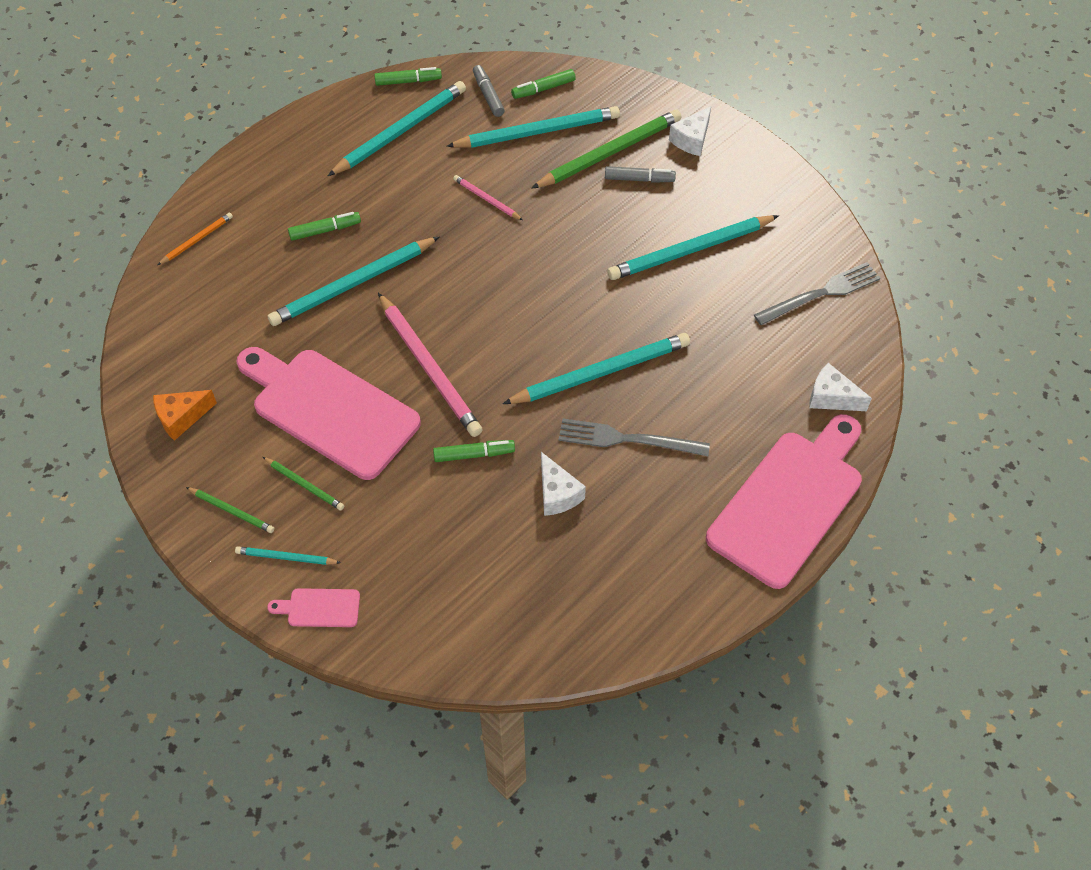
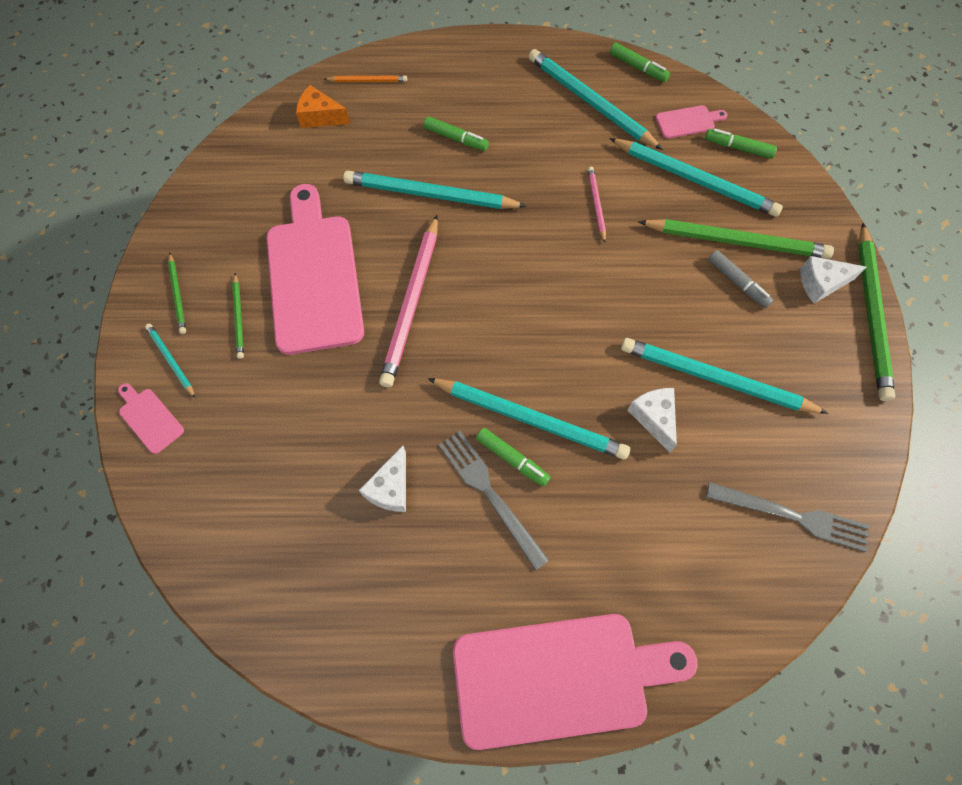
camera: 45 degrees right, 10 degrees up
orange cheese [153,390,217,441] -> orange cheese moved to [296,85,350,128]
turquoise pencil [328,81,466,176] -> turquoise pencil turned 135 degrees counterclockwise [529,49,663,150]
green marker [433,440,515,462] -> green marker moved to [476,428,551,487]
grey marker [473,65,505,117] -> pink cutting board [656,105,727,138]
white cheese [809,363,872,411] -> white cheese moved to [627,388,677,453]
none -> green pencil [858,223,895,401]

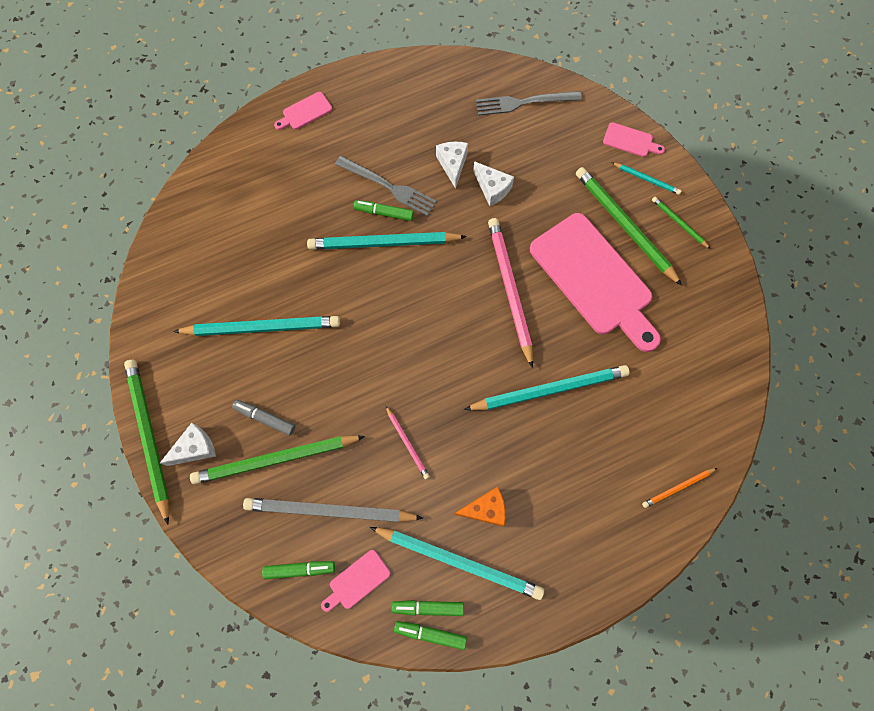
camera: 155 degrees right, 5 degrees up
green pencil [232,273,244,359] -> green pencil [576,167,682,286], size x2.05
orange cheese [296,85,350,128] -> orange cheese moved to [454,487,506,526]
green marker [424,116,489,151] -> green marker moved to [391,600,464,616]
pink cutting board [453,614,698,750] -> pink cutting board [274,92,332,130], size x0.41
turquoise pencil [609,138,783,217] -> grey pencil [243,498,423,522]
white cheese [627,388,677,453] -> white cheese moved to [473,161,514,206]
grey fork [706,482,870,552] -> grey fork moved to [476,91,582,116]

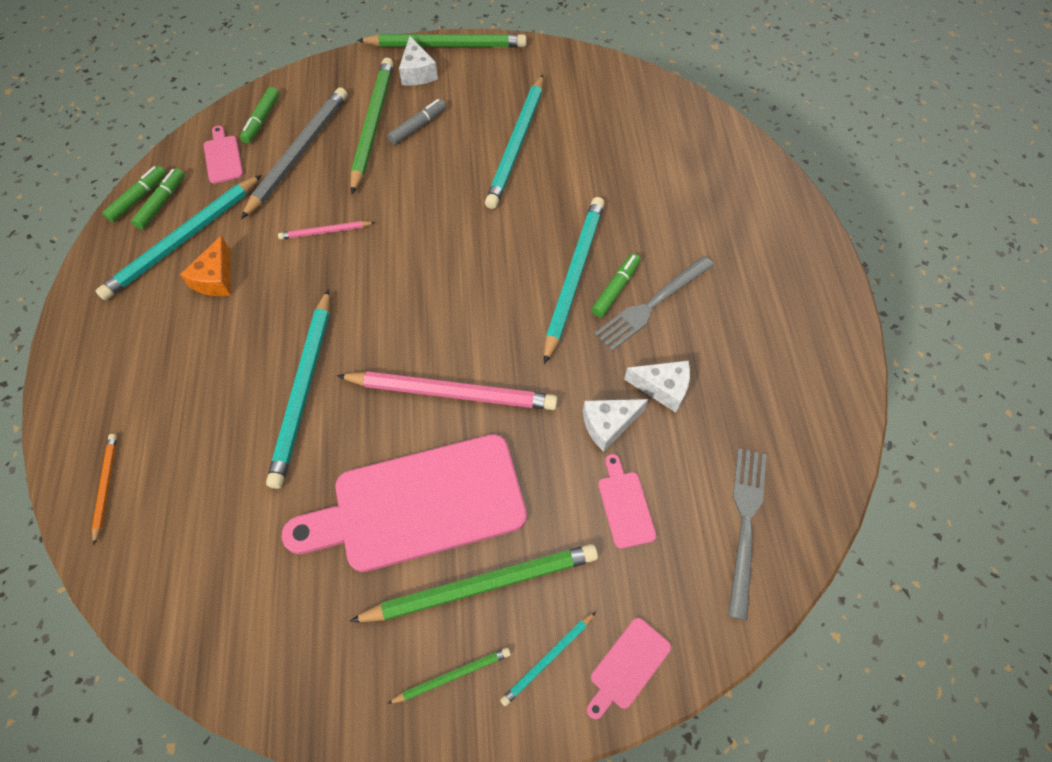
camera: 110 degrees right, 10 degrees down
pink cutting board [274,92,332,130] -> pink cutting board moved to [598,454,656,549]

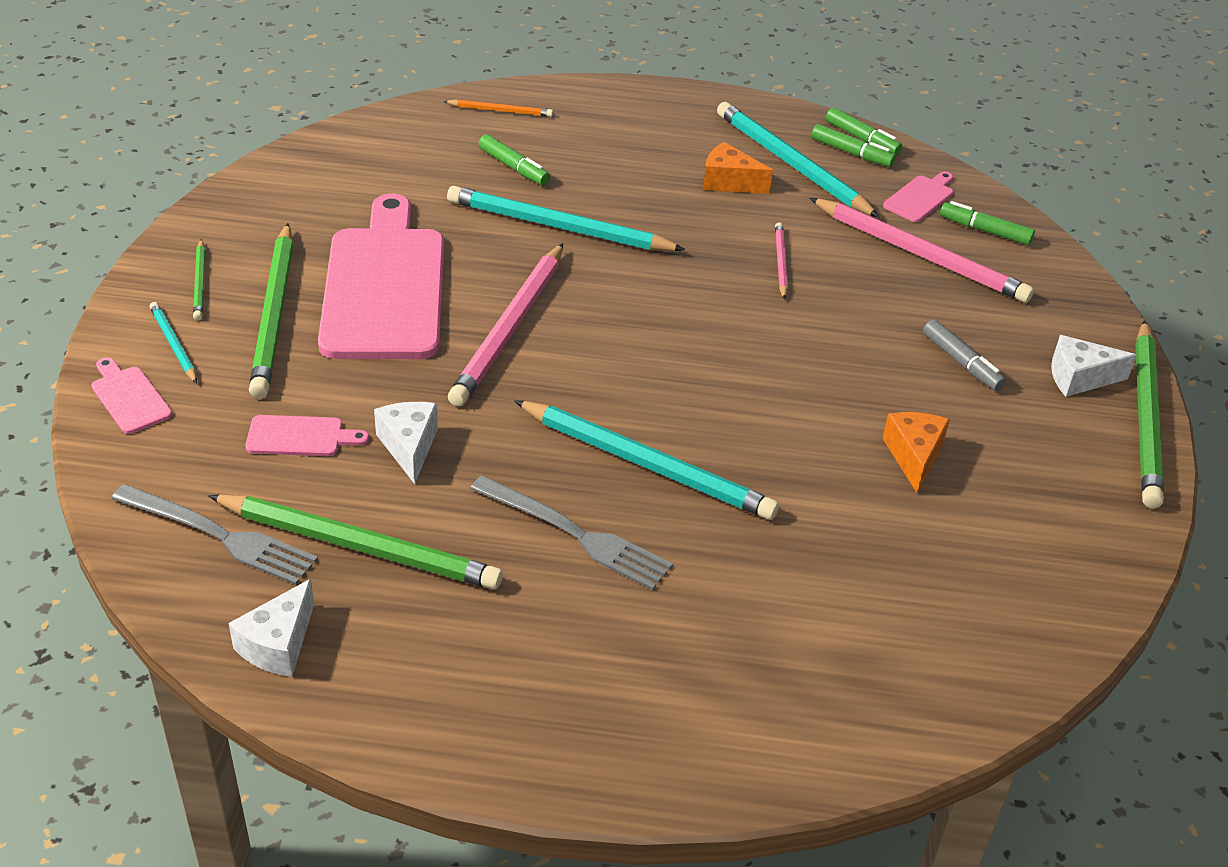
camera: 100 degrees right, 20 degrees down
pink cutting board [203,126,243,184] -> pink cutting board turned 45 degrees counterclockwise [883,172,953,222]
grey pencil [241,87,348,219] -> pink pencil [809,198,1034,303]
green pencil [351,58,394,194] -> green pencil moved to [208,494,503,589]
turquoise pencil [485,75,544,209] -> orange cheese [882,412,950,493]
green marker [592,254,640,318] -> green marker moved to [478,134,550,185]
grey fork [594,256,714,351] -> grey fork turned 150 degrees clockwise [470,475,673,590]
white cheese [624,360,690,413] -> white cheese moved to [228,579,314,677]

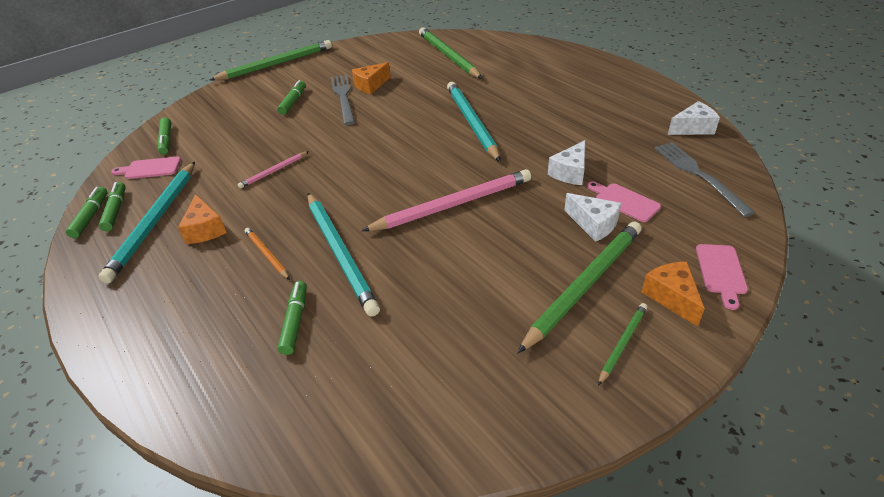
camera: 130 degrees left, 0 degrees up
turquoise pencil [150,302,197,383] -> orange cheese [642,261,705,327]
green pencil [208,494,503,589] -> green pencil moved to [419,28,483,79]
pink cutting board [318,193,444,359] -> none
orange pencil [443,99,553,117] -> orange pencil moved to [245,228,290,280]
grey fork [470,475,673,590] -> grey fork moved to [331,75,355,125]
pink pencil [809,198,1034,303] -> none
grey marker [923,319,1006,391] -> green marker [277,80,306,115]
white cheese [1051,335,1137,397] -> white cheese moved to [564,193,621,242]

